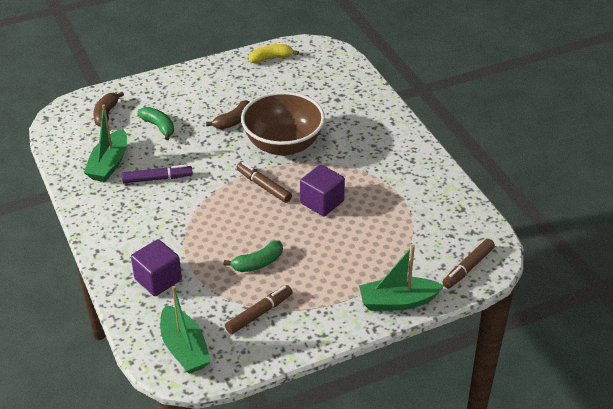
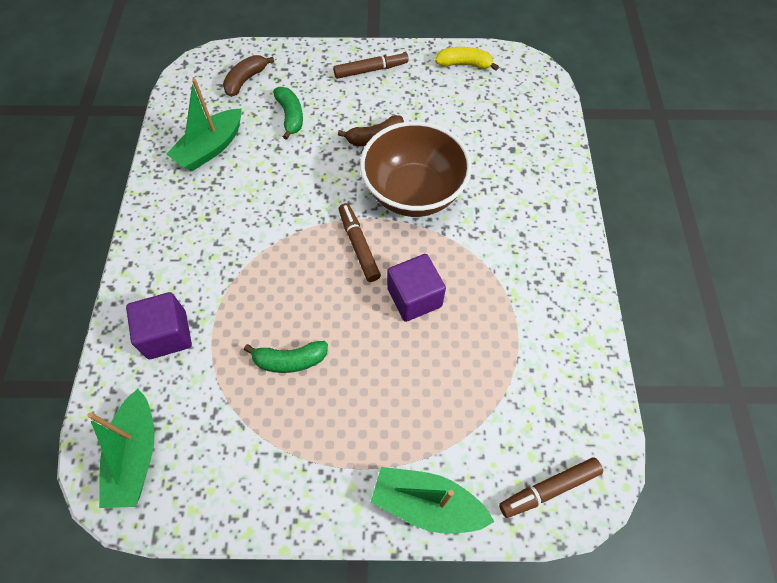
camera: 25 degrees right, 20 degrees up
purple marker [122,165,193,183] -> none
brown marker [225,285,293,334] -> brown marker moved to [333,51,408,79]

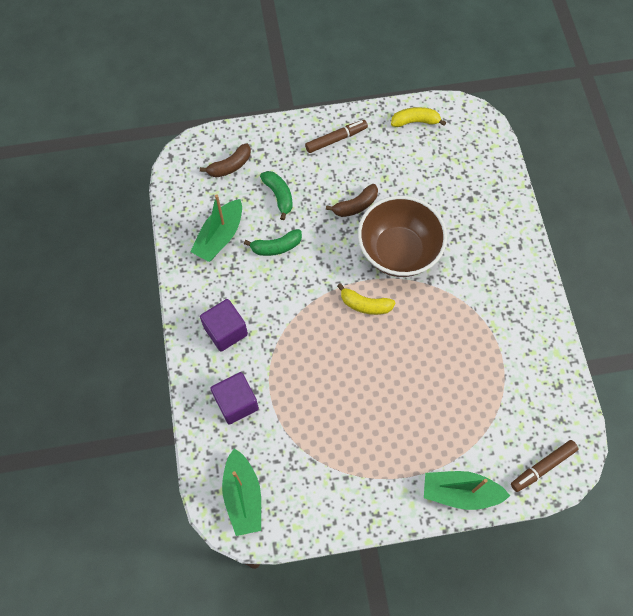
camera: 10 degrees left, 5 degrees up
brown banana [223,55,274,97] -> brown banana turned 150 degrees counterclockwise [200,143,251,178]
green banana [244,341,328,373] -> green banana moved to [244,229,302,256]
brown marker [339,203,381,282] -> yellow banana [337,283,395,315]
purple cube [387,254,446,322] -> purple cube moved to [200,299,248,352]

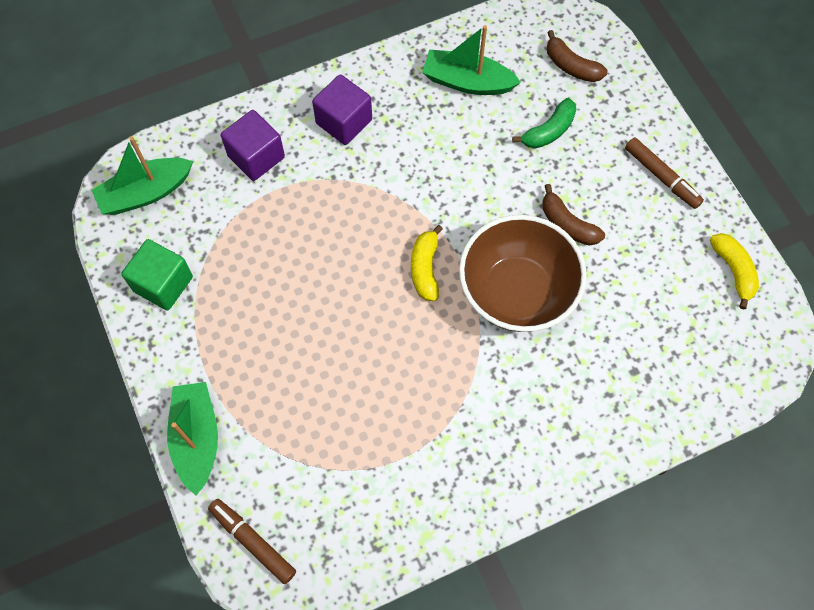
camera: 75 degrees right, 0 degrees up
green banana [244,229,302,256] -> none
none -> green cube [121,239,193,310]

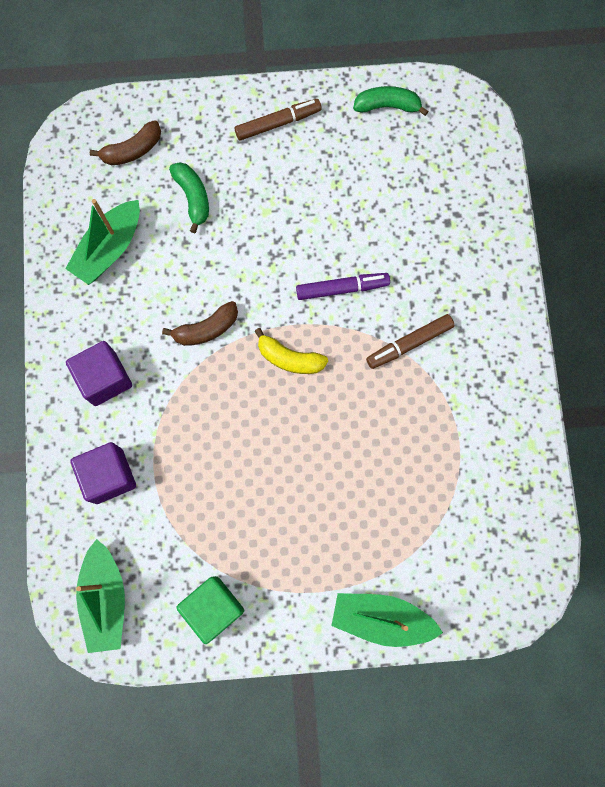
camera: 70 degrees left, 10 degrees up
brown marker [208,499,296,584] -> brown marker moved to [366,314,454,369]
brown bowl [459,215,587,332] -> purple marker [296,273,390,300]
brown banana [542,184,605,245] -> brown banana moved to [162,301,238,346]
yellow banana [710,233,759,310] -> green banana [353,86,429,116]

